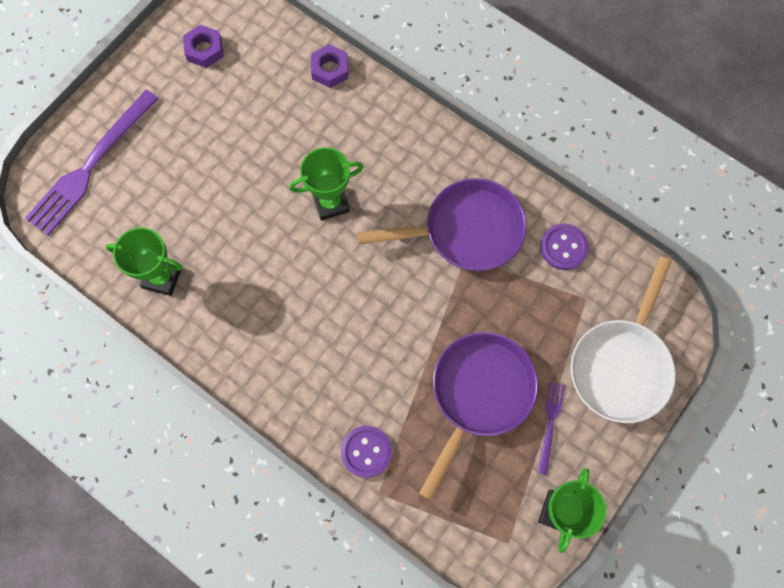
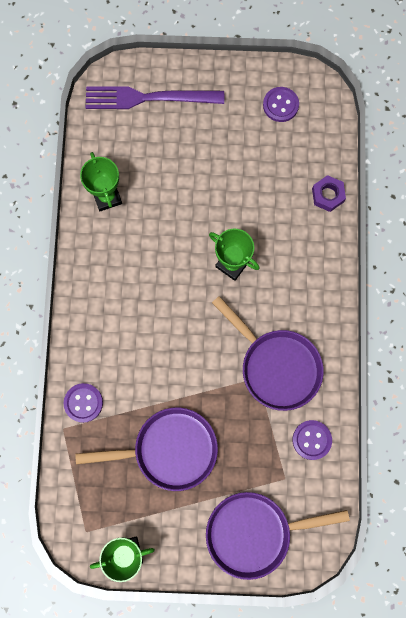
camera: 55 degrees right, 5 degrees up
purple nut [183,25,223,68] -> purple button [263,87,299,122]
purple fork [537,382,565,475] -> none
white pan [571,256,676,423] -> purple pan [206,492,350,580]

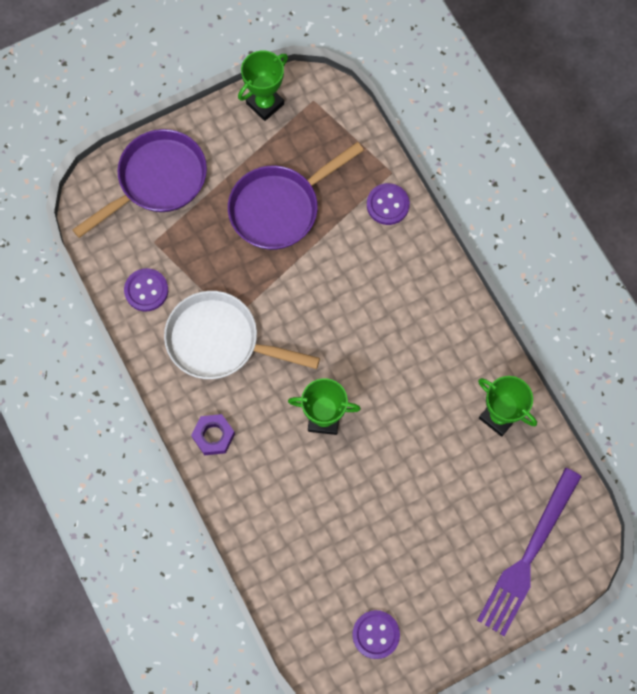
camera: 150 degrees right, 5 degrees down
purple fork [85,86,224,109] -> purple fork turned 150 degrees clockwise [477,468,582,636]
purple pan [212,296,324,411] -> white pan [164,291,320,379]
purple nut [312,175,346,212] -> purple nut moved to [191,414,235,455]

